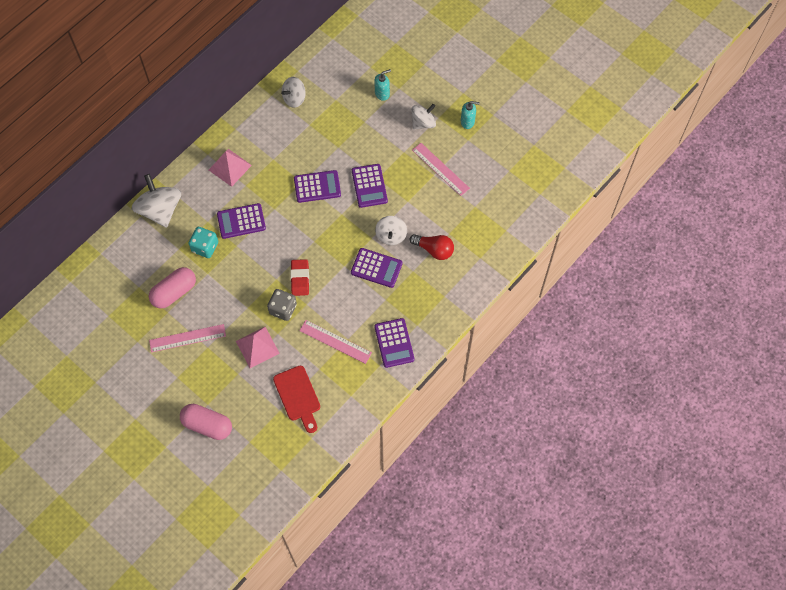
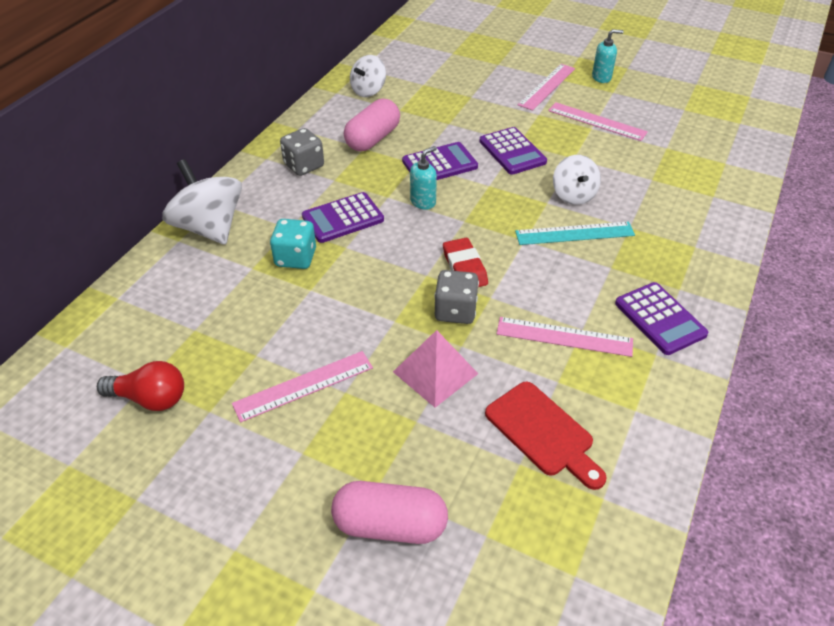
camera: 15 degrees left, 20 degrees down
pink capsule [149,267,196,309] -> pink capsule moved to [344,99,400,151]
pink pyramid [209,149,252,187] -> grey dice [280,128,324,176]
purple calculator [351,248,403,288] -> turquoise ruler [515,222,635,245]
turquoise soap dispenser [375,69,391,101] -> turquoise soap dispenser moved to [410,146,437,210]
red light bulb [410,234,454,260] -> red light bulb moved to [97,361,184,411]
white spinning top [411,104,436,129] -> pink ruler [518,64,575,111]

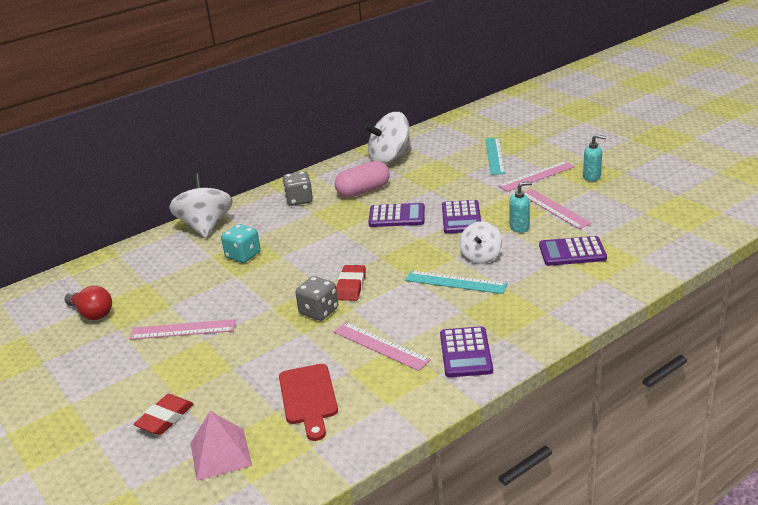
camera: 30 degrees right, 15 degrees down
purple calculator [302,192,384,243] -> purple calculator moved to [539,236,607,266]
pink capsule [331,481,448,544] -> red eraser [134,394,194,435]
white spinning top [350,55,386,97] -> white spinning top [364,112,412,164], size x1.62
pink pyramid [393,330,478,408] -> pink pyramid moved to [191,411,252,481]
turquoise soap dispenser [410,146,437,210] -> turquoise soap dispenser moved to [509,182,532,233]
none -> turquoise ruler [485,138,506,175]

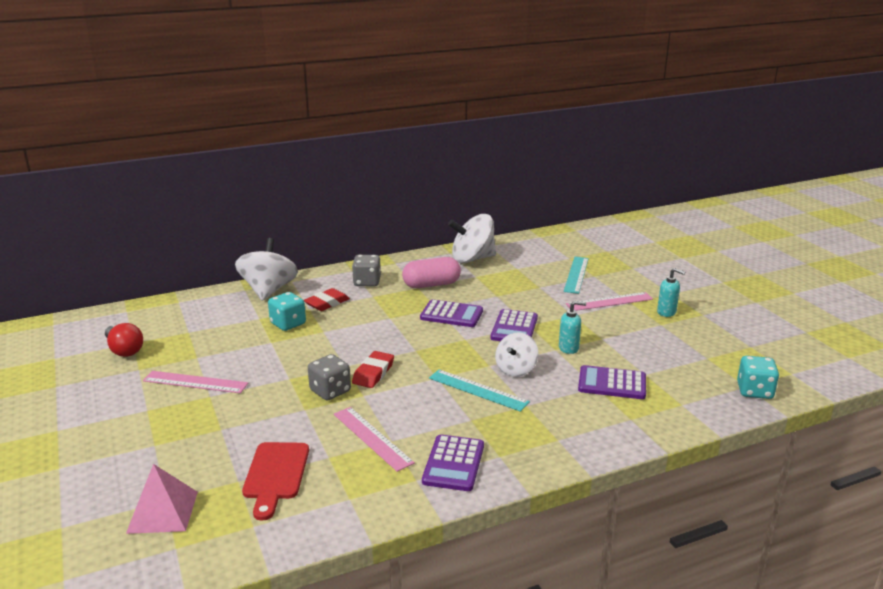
camera: 10 degrees right, 5 degrees down
red eraser [134,394,194,435] -> red eraser moved to [304,288,350,311]
pink ruler [524,189,591,229] -> none
none -> turquoise dice [737,356,779,399]

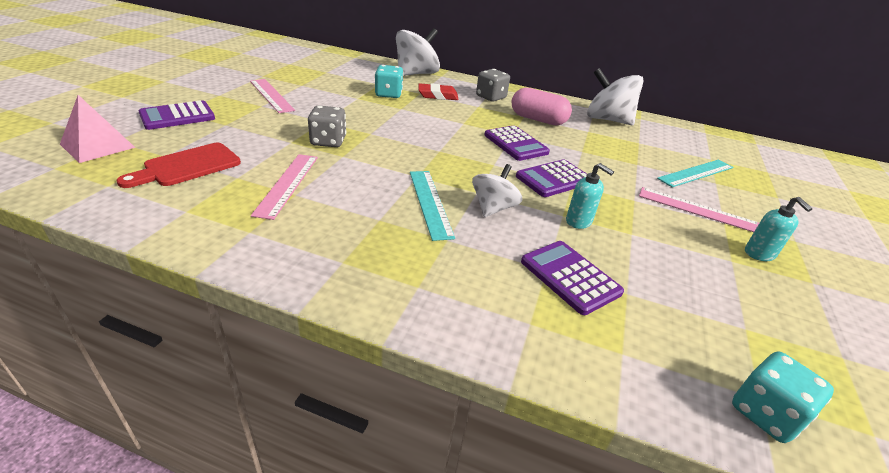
camera: 40 degrees right, 10 degrees up
red light bulb [105,323,143,357] -> none
red eraser [352,351,394,388] -> none
purple calculator [422,434,484,491] -> purple calculator moved to [139,100,215,130]
white spinning top [495,332,538,377] -> white spinning top turned 135 degrees clockwise [472,164,522,217]

